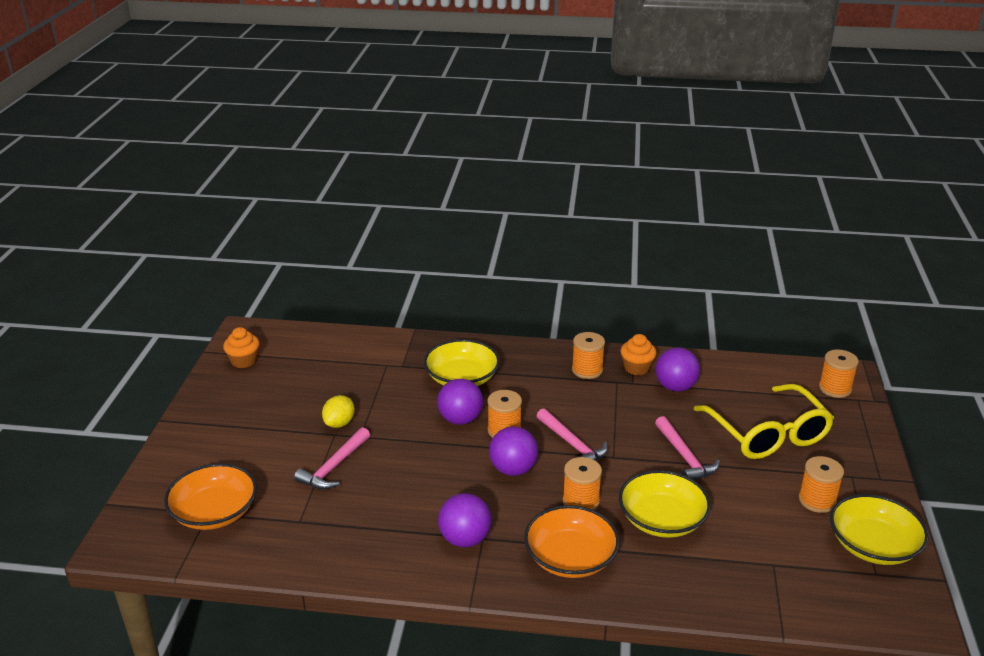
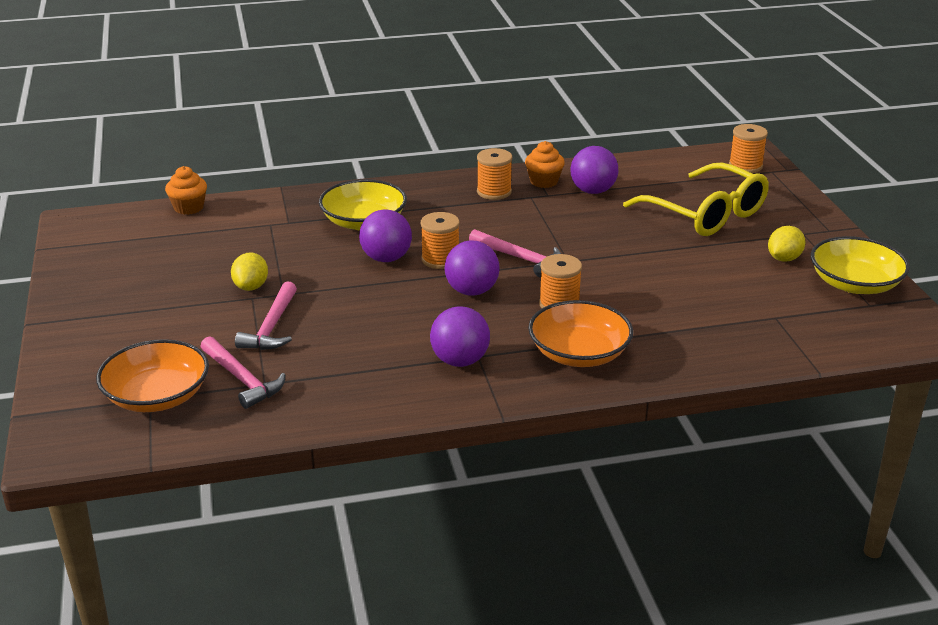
camera: 20 degrees left, 0 degrees up
orange cupcake [223,327,260,368] -> orange cupcake moved to [165,166,207,215]
yellow bowl [619,470,711,538] -> none
pink hammer [655,416,720,481] -> pink hammer moved to [201,336,285,409]
orange spool [799,456,844,513] -> yellow lemon [768,226,805,262]

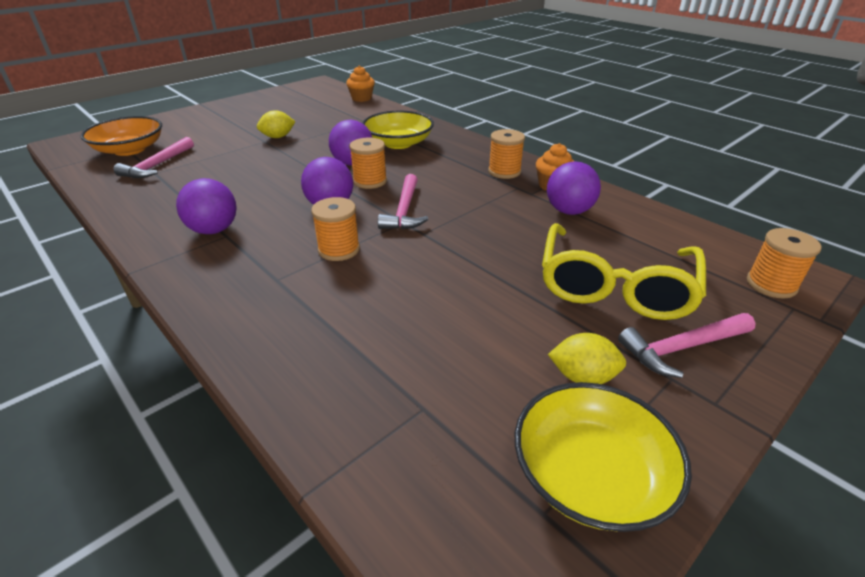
camera: 60 degrees right, 5 degrees up
pink hammer [235,281,297,350] -> pink hammer moved to [618,313,756,378]
orange bowl [528,300,633,367] -> none

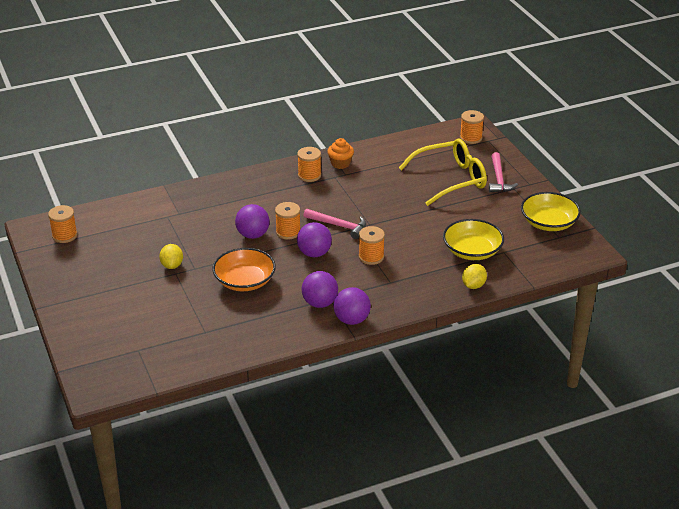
camera: 70 degrees left, 0 degrees up
orange bowl [81,116,162,156] -> orange bowl moved to [212,248,276,291]
pink hammer [114,137,194,178] -> none
orange cupcake [346,66,375,102] -> none
yellow bowl [363,111,434,149] -> yellow bowl moved to [443,219,504,260]
yellow glasses [542,223,706,320] -> yellow glasses turned 60 degrees counterclockwise [399,139,487,206]
purple ball [547,162,601,215] -> purple ball moved to [333,287,371,325]
yellow lemon [548,333,626,384] -> yellow lemon moved to [462,264,487,289]
none -> orange spool [48,205,77,243]

